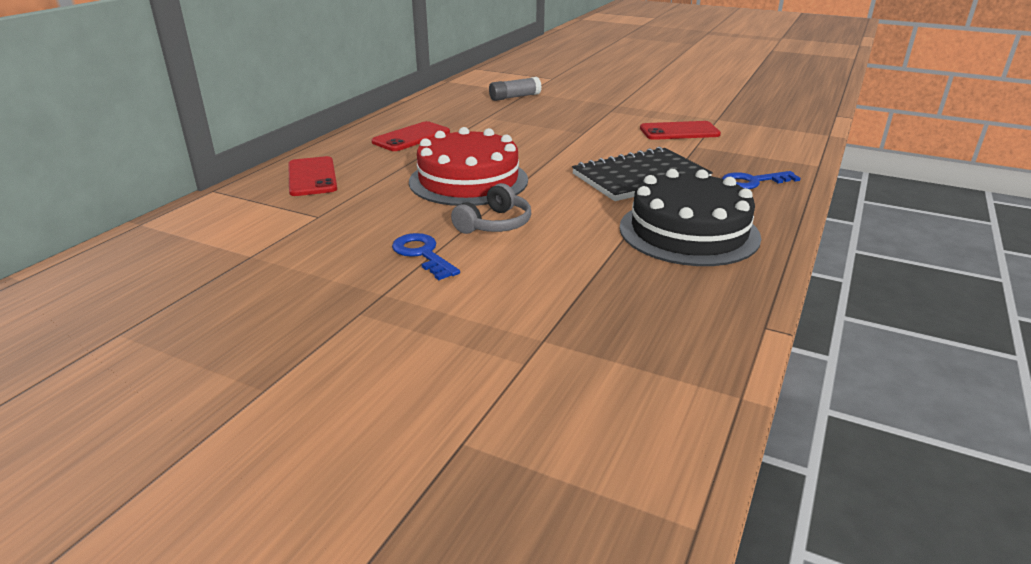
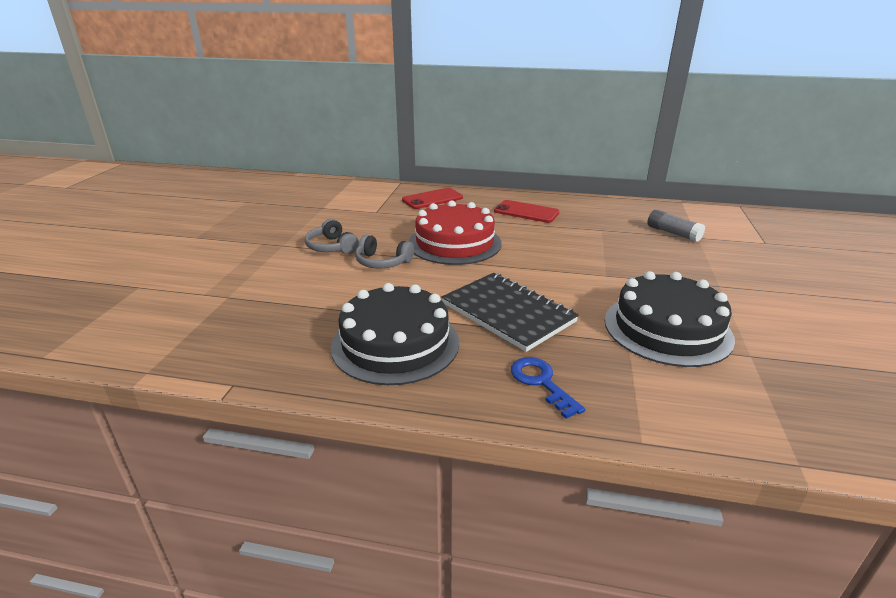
camera: 75 degrees right, 0 degrees up
blue key [392,233,460,280] -> grey headphones [305,219,359,254]
red phone [640,121,721,140] -> black cake [605,271,735,367]

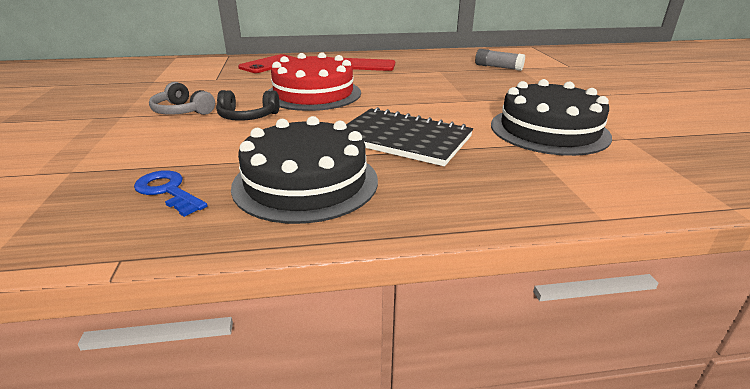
camera: 20 degrees left, 0 degrees up
grey headphones [355,235,414,268] -> black headphones [216,90,280,121]
blue key [511,357,585,419] -> blue key moved to [134,170,208,217]

